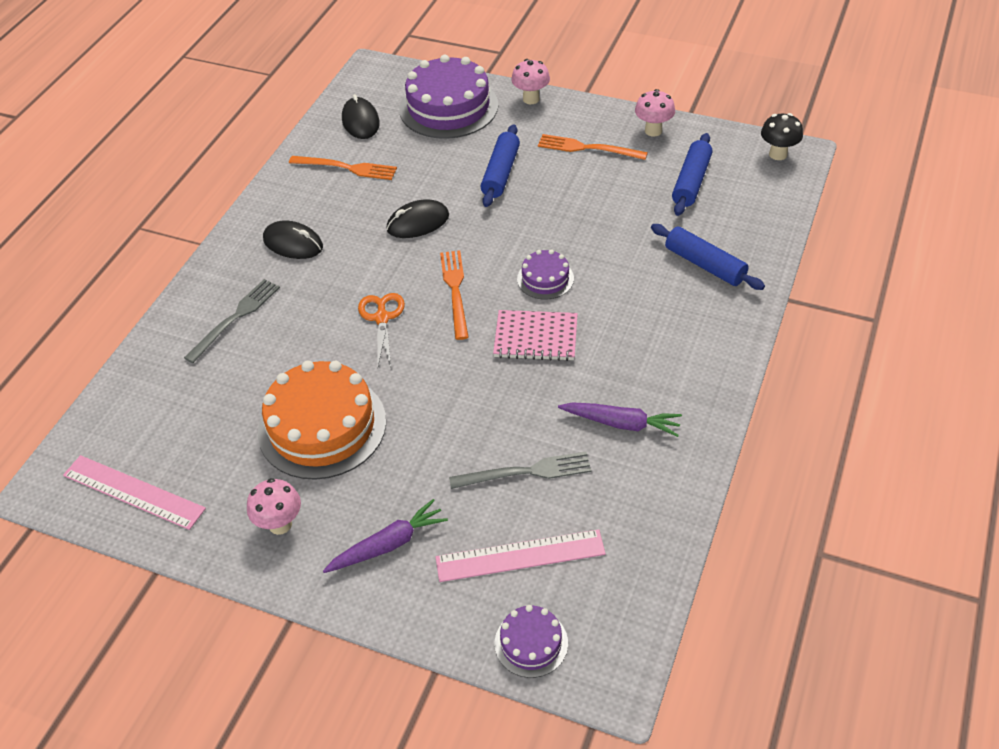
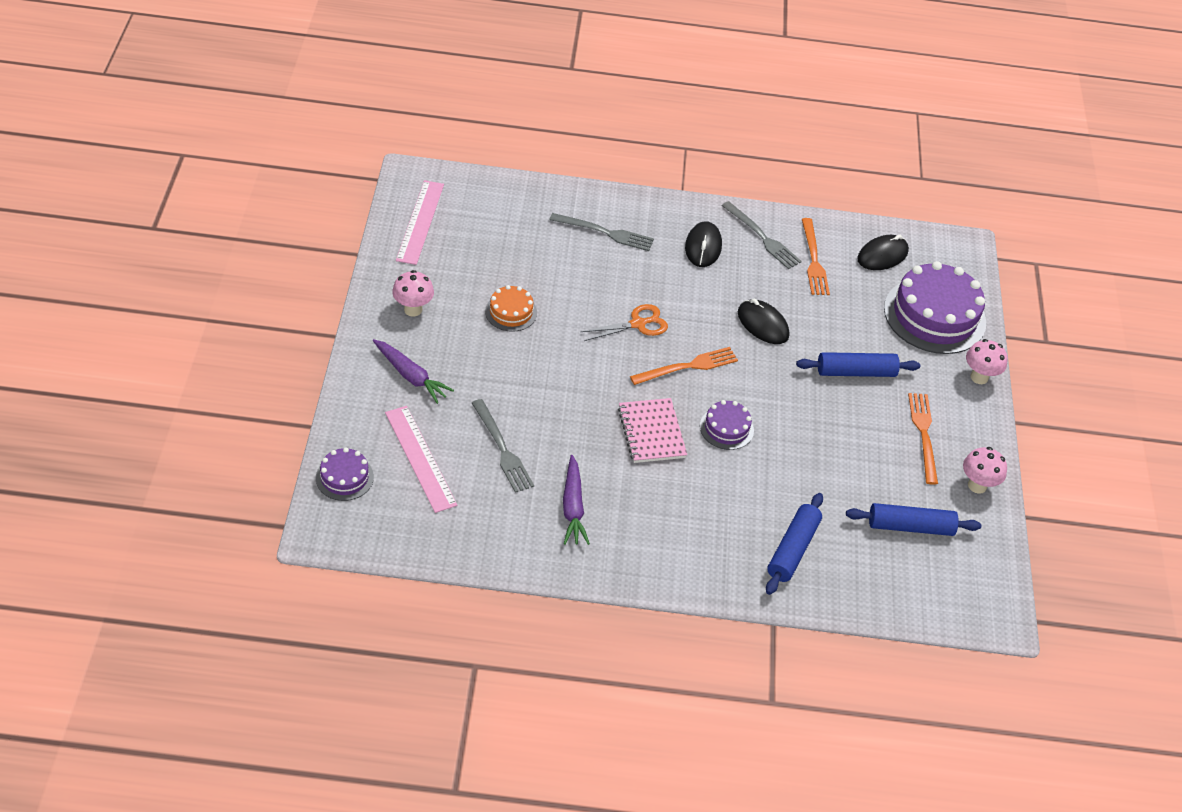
camera: 65 degrees right, 0 degrees up
orange cake [258,361,386,480] -> orange cake [485,285,537,332], size x0.49
black mushroom [761,113,803,160] -> none
none -> grey fork [722,201,802,269]

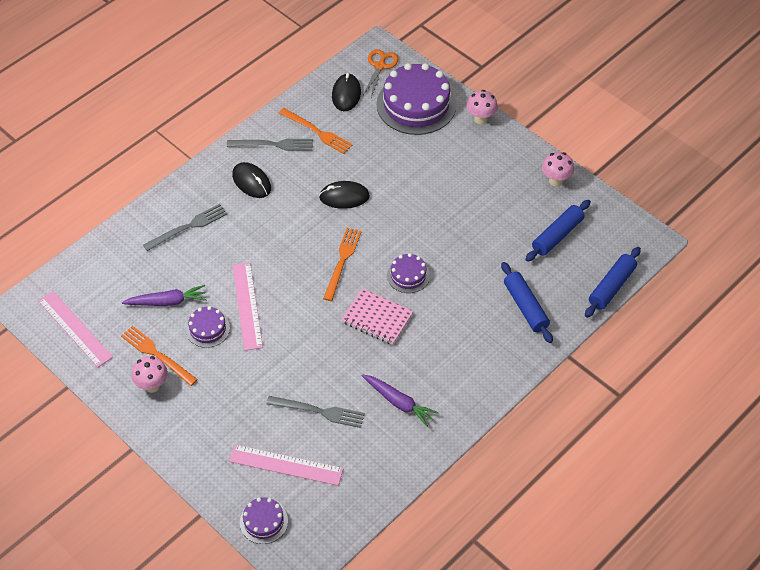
camera: 45 degrees left, 5 degrees up
purple carrot [373,339,454,404] -> purple carrot moved to [122,285,207,306]
orange cake [485,285,537,332] -> purple cake [186,306,230,348]
orange scissors [581,304,668,341] -> orange scissors moved to [363,49,398,97]
blue rolling pin [796,352,920,377] -> blue rolling pin moved to [585,247,641,318]
orange fork [908,393,938,485] -> orange fork moved to [121,326,198,386]
none -> pink ruler [233,263,263,351]

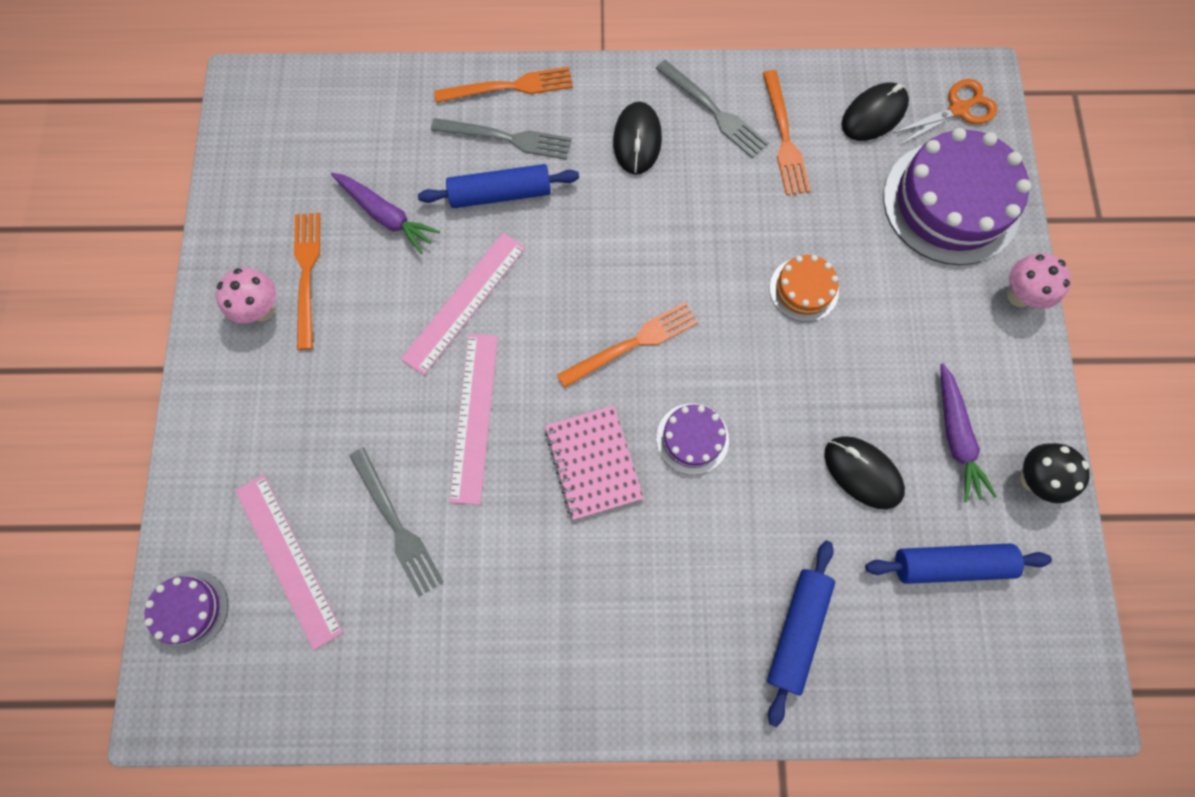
camera: 45 degrees right, 20 degrees up
pink ruler [38,291,113,368] -> pink ruler moved to [449,334,498,505]
purple cake [186,306,230,348] -> none
black mouse [319,181,370,209] -> black mouse moved to [824,436,905,509]
purple carrot [361,374,439,427] -> purple carrot moved to [940,363,997,502]
pink mushroom [542,152,574,187] -> black mushroom [1020,443,1090,503]
blue rolling pin [585,247,641,318] -> blue rolling pin moved to [418,164,579,208]
none -> orange fork [434,67,573,103]
none -> orange cake [769,255,839,322]

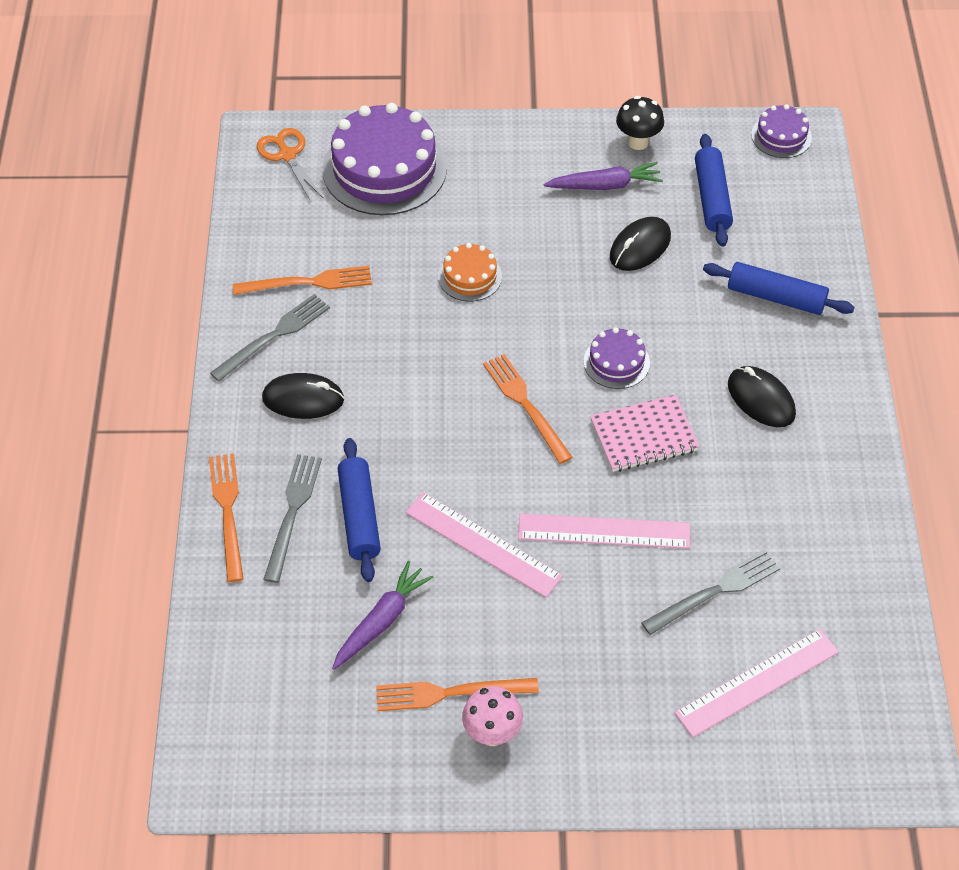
camera: 90 degrees left, 20 degrees down
purple cake [145,571,228,650] -> purple cake moved to [751,104,812,158]
black mouse [842,83,909,141] -> black mouse moved to [728,366,796,427]
pink mushroom [1007,253,1071,309] -> none

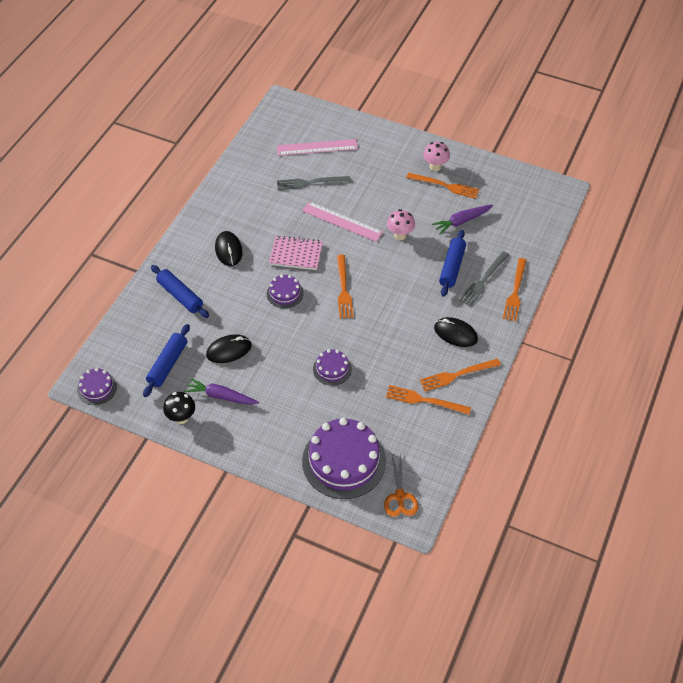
camera: 155 degrees left, 0 degrees up
grey fork [210,294,330,381] -> orange fork [419,359,501,391]
pink ruler [406,492,563,597] -> pink mushroom [387,209,415,240]
orange cake [438,243,502,301] -> purple cake [313,349,352,386]

